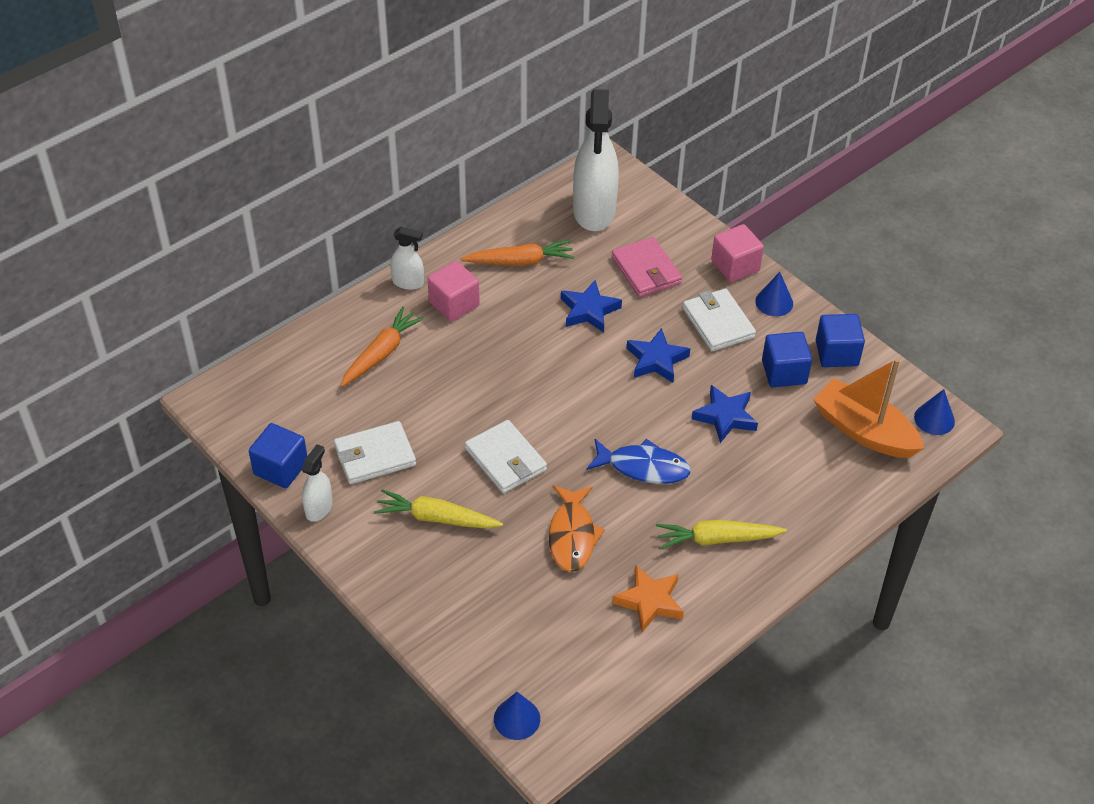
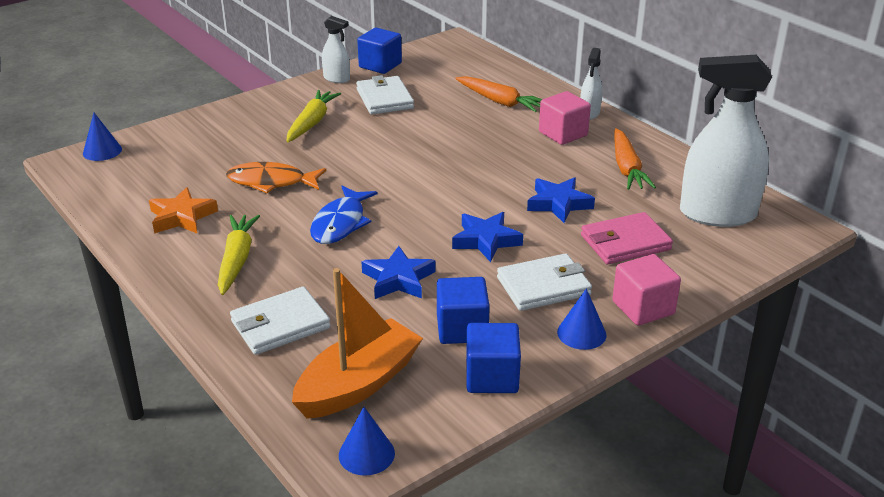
camera: 95 degrees right, 15 degrees down
white wallet [465,420,547,493] -> white wallet moved to [230,287,330,355]

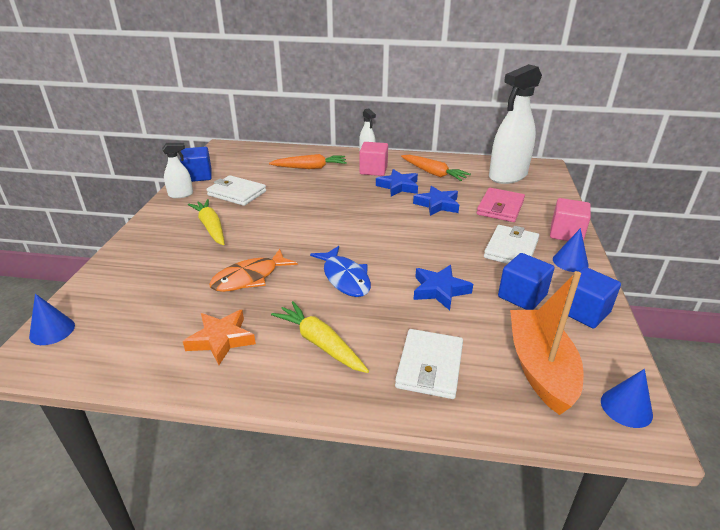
camera: 45 degrees left, 0 degrees up
blue star [452,212,523,262] -> blue star moved to [376,169,418,196]

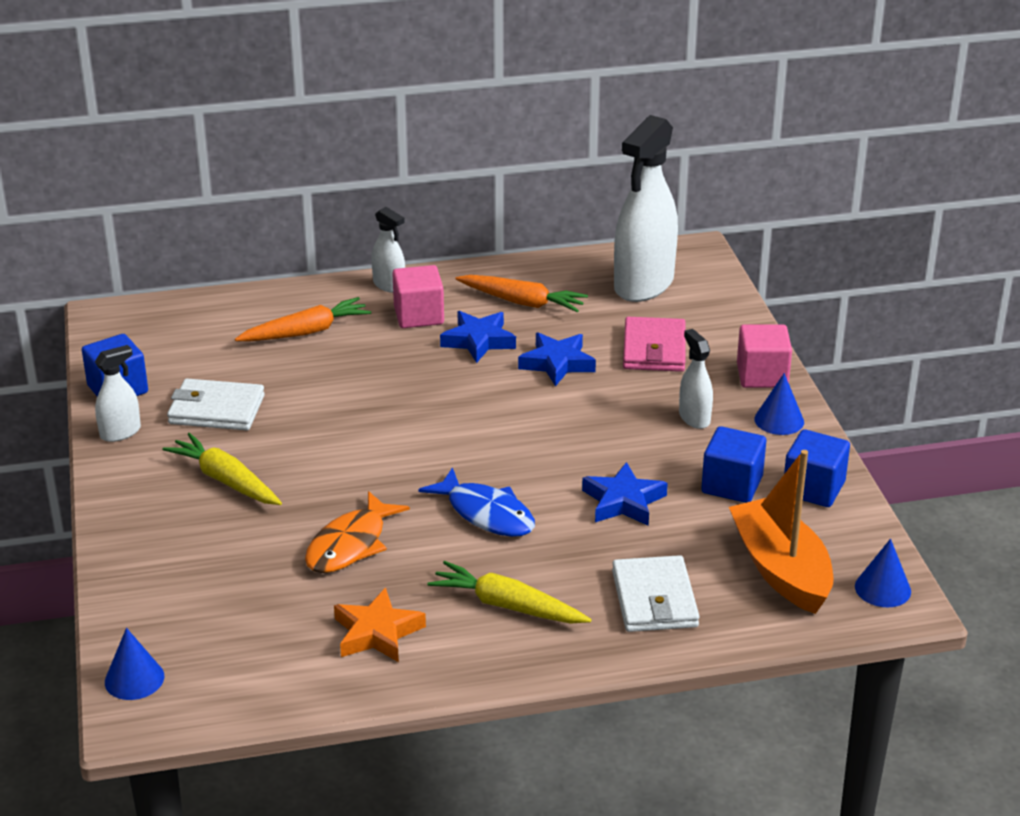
camera: 20 degrees left, 0 degrees up
white wallet [484,225,539,264] -> white spray bottle [679,329,713,429]

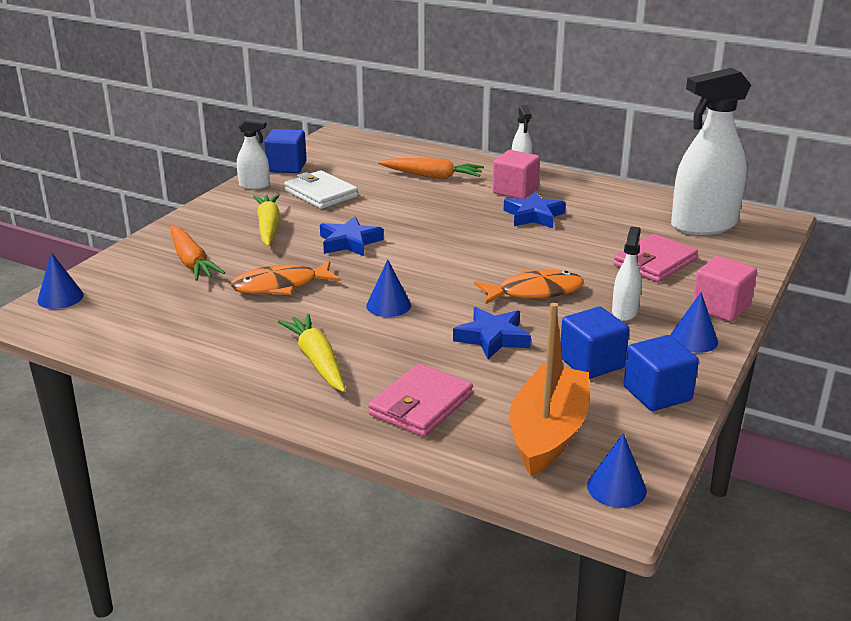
camera: 40 degrees right, 5 degrees down
orange star [334,588,426,662] -> none
blue fish [418,467,535,537] -> blue cone [366,260,411,317]
orange carrot [455,275,588,312] -> orange carrot moved to [170,226,225,281]
blue star [518,332,596,387] -> blue star moved to [320,216,384,256]
white wallet [612,555,700,632] -> pink wallet [368,364,473,437]
none -> orange fish [474,270,584,304]

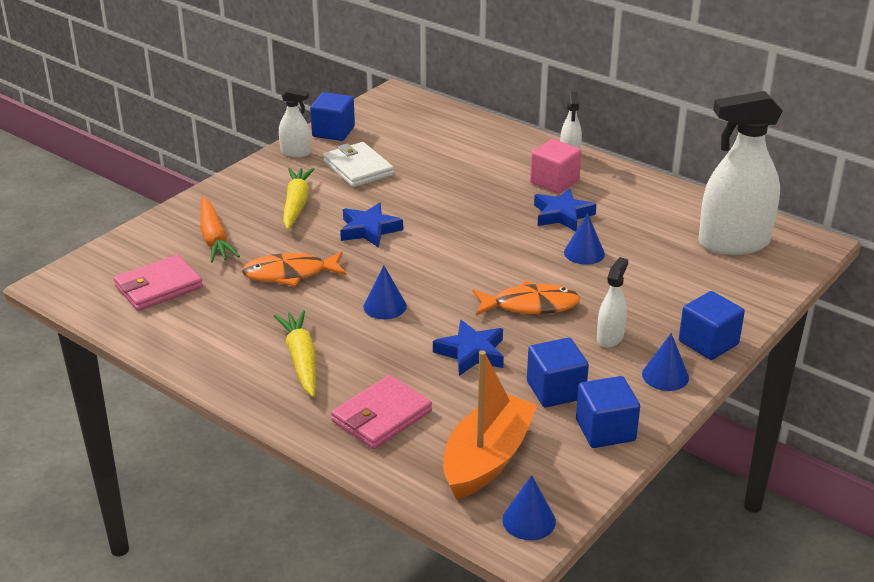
camera: 10 degrees right, 5 degrees up
blue cone [37,252,84,309] -> blue cone moved to [564,213,605,265]
orange carrot [378,158,484,179] -> none
pink wallet [613,234,698,282] -> pink wallet moved to [114,255,203,311]
pink cube [692,256,757,322] -> blue cube [679,291,745,360]

